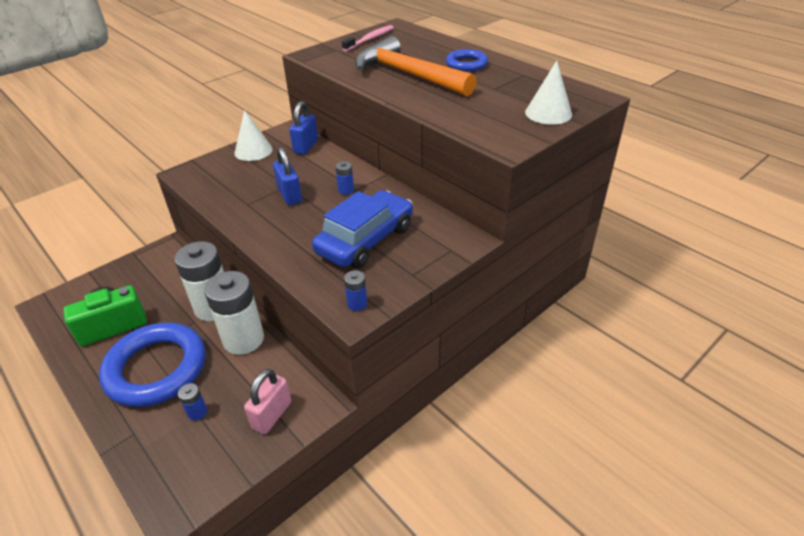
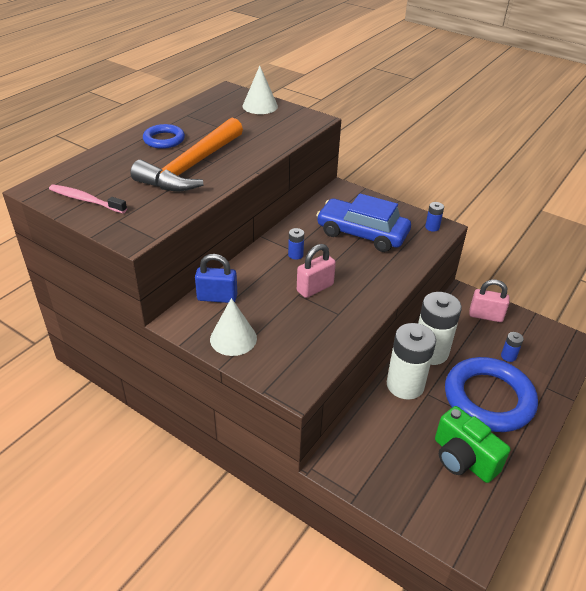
camera: 105 degrees left, 0 degrees up
blue padlock [273,147,302,205] -> pink padlock [297,244,336,298]

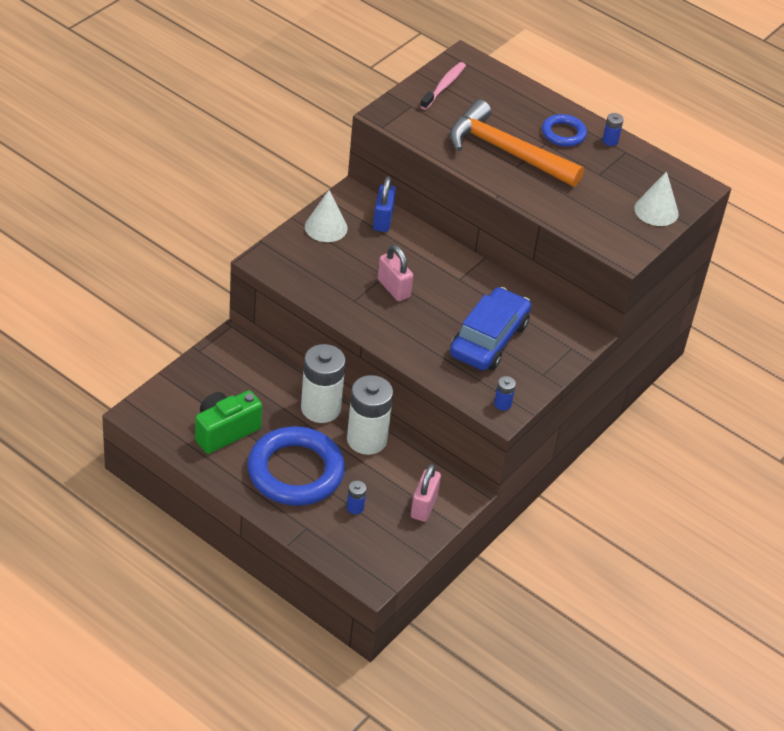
camera: 90 degrees right, 5 degrees up
blue battery [288,228,304,260] -> blue battery moved to [603,113,624,146]

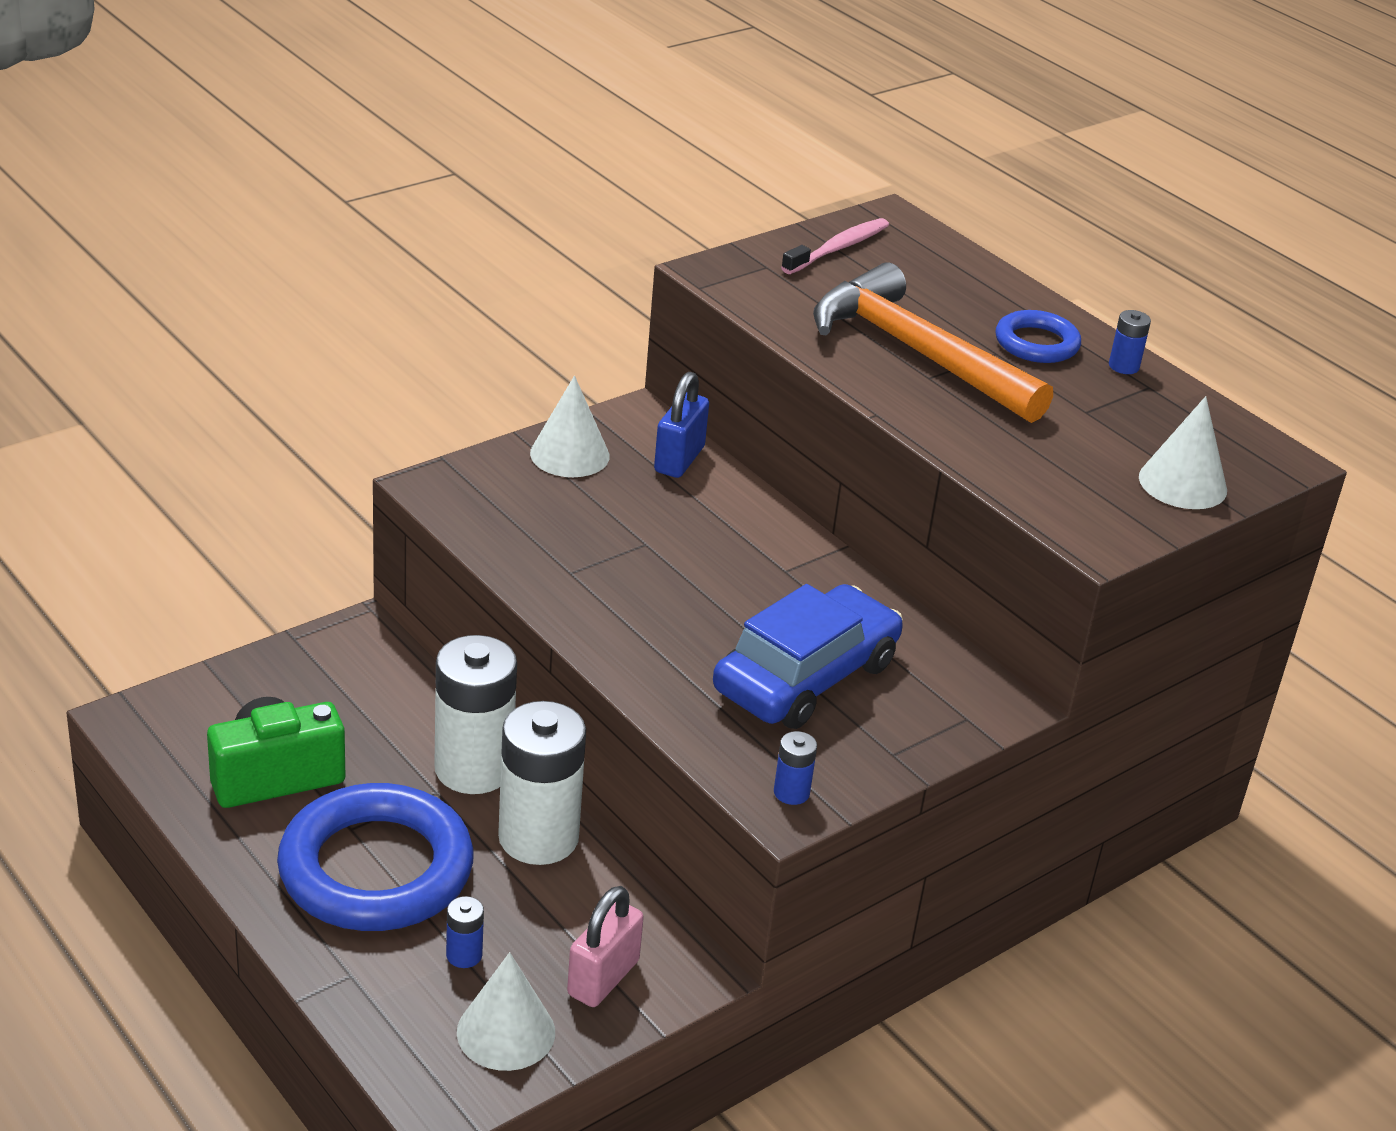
camera: 15 degrees right, 10 degrees down
pink padlock [377,245,413,301] -> none
none -> white cone [457,952,555,1071]

